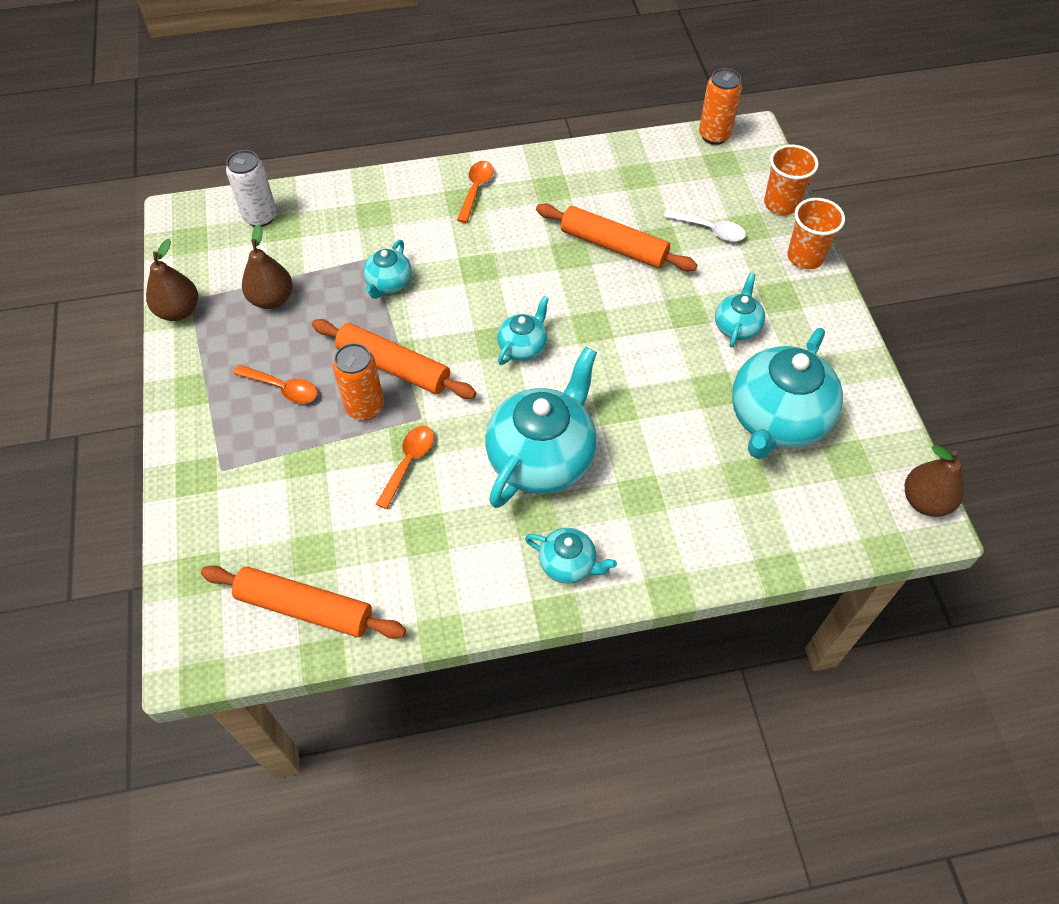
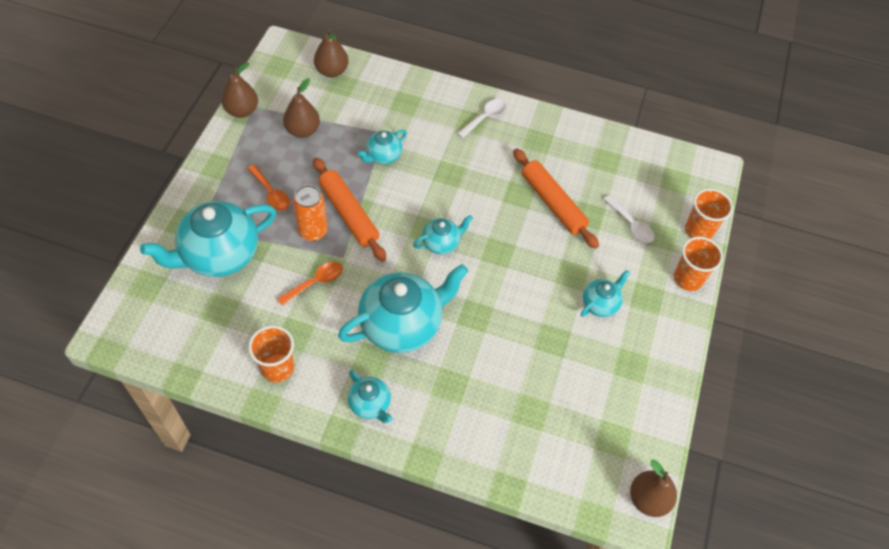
camera: 25 degrees right, 0 degrees up
orange rolling pin [201,566,406,639] -> none
white can [226,150,277,227] -> brown pear [314,29,349,78]
orange spoon [457,161,494,223] -> white spoon [457,99,506,138]
orange can [699,68,742,145] -> none
turquoise teapot [732,328,843,459] -> turquoise teapot moved to [140,201,276,277]
none -> orange cup [248,326,294,383]

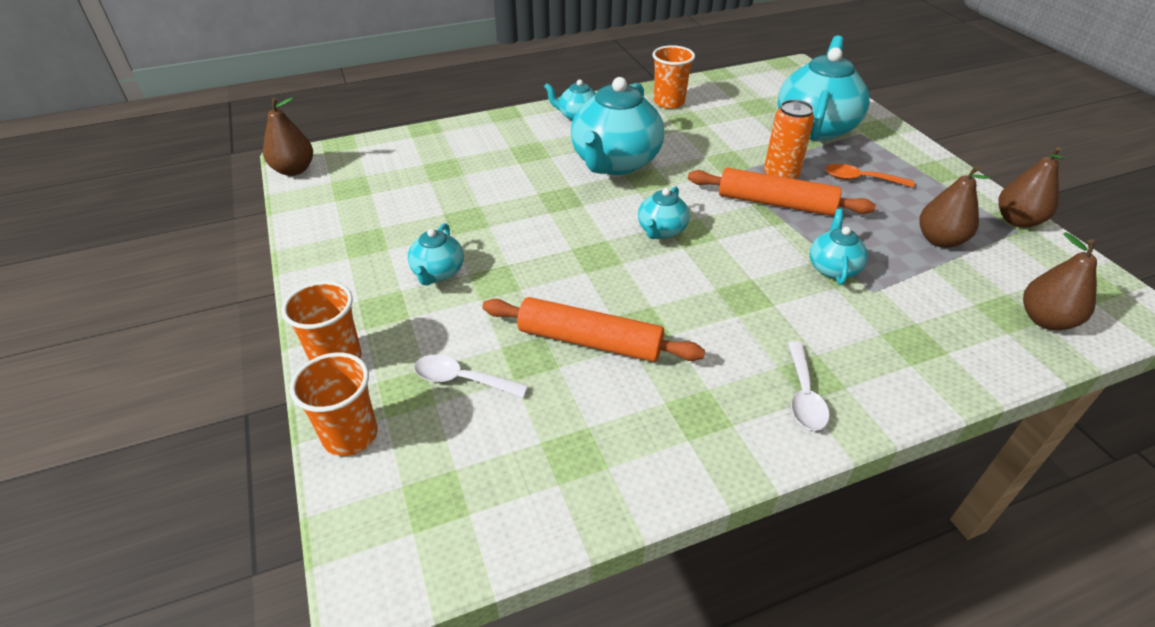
camera: 145 degrees right, 15 degrees down
orange spoon [277,262,343,305] -> none

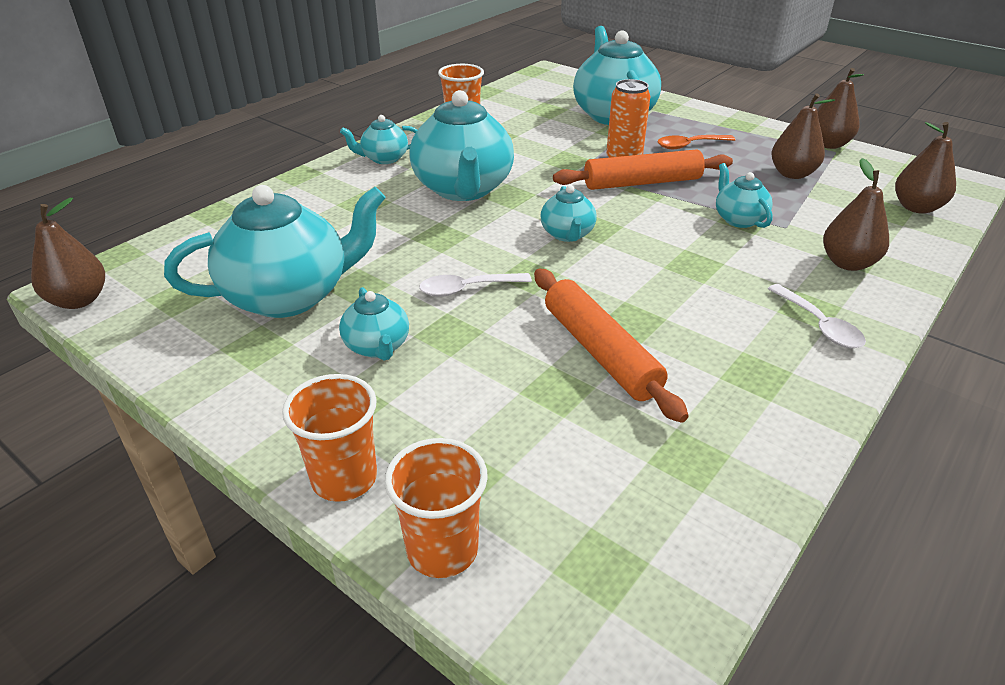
camera: 30 degrees left, 5 degrees down
white spoon [414,355,528,398] -> white spoon moved to [419,273,532,297]
orange rolling pin [482,297,705,362] -> orange rolling pin turned 75 degrees clockwise [534,269,689,423]
none -> turquoise teapot [164,185,386,318]
none -> brown pear [823,158,889,271]

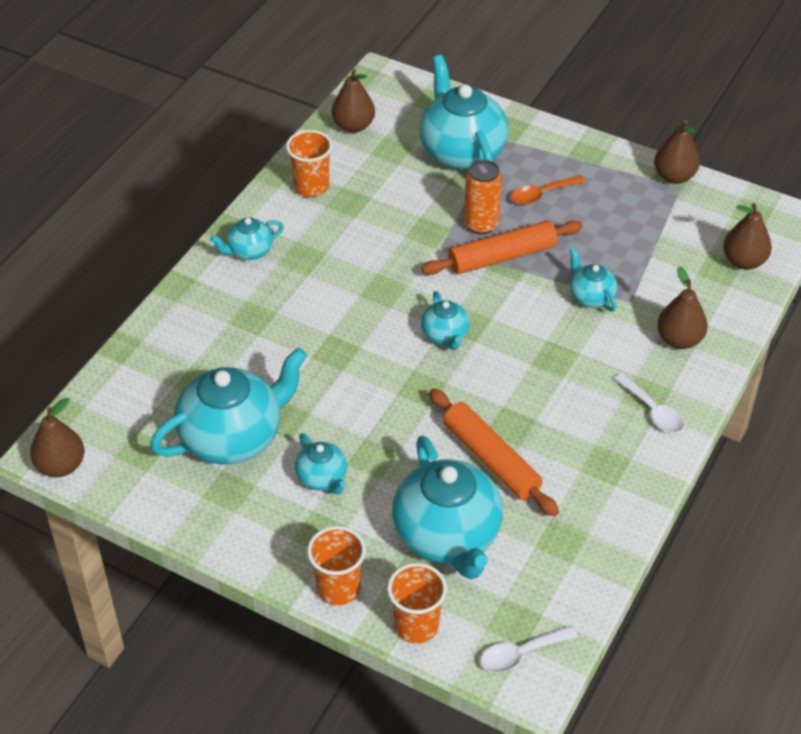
camera: 10 degrees left, 10 degrees up
turquoise teapot [409,90,514,201] -> turquoise teapot moved to [392,436,503,579]
white spoon [419,273,532,297] -> white spoon moved to [481,625,578,673]
brown pear [771,93,835,179] -> brown pear moved to [332,69,375,133]

